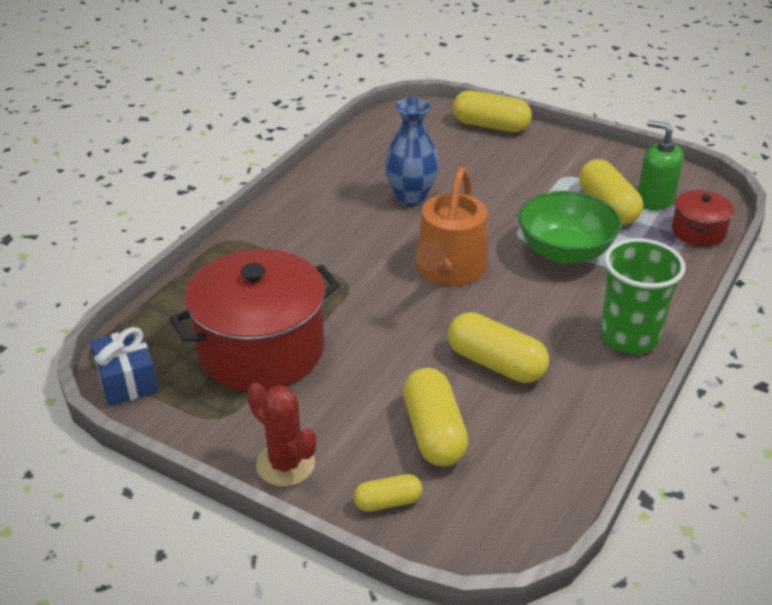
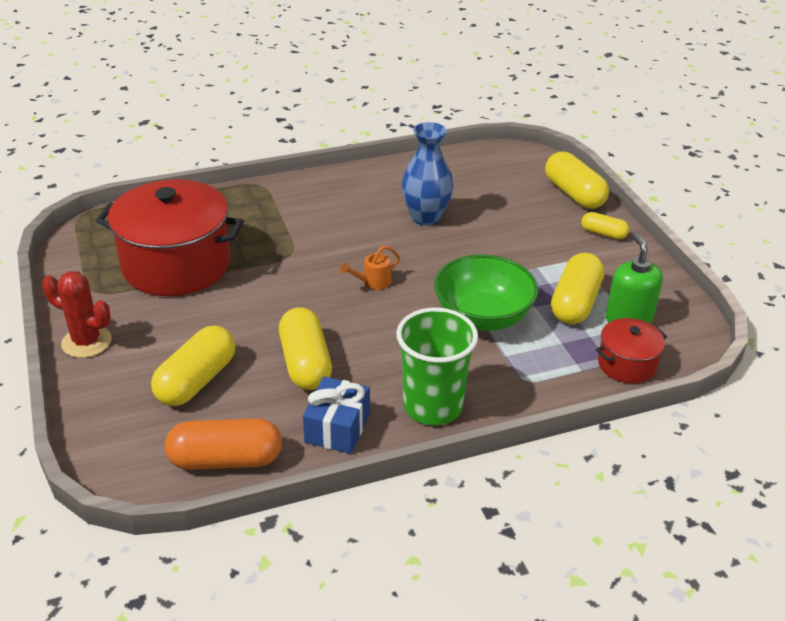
camera: 40 degrees right, 0 degrees up
blue gift [90,327,159,406] -> blue gift moved to [303,377,370,454]
red cactus [247,383,316,487] -> red cactus turned 60 degrees counterclockwise [42,271,112,358]
yellow capsule [354,474,423,512] -> yellow capsule moved to [581,212,629,240]
orange watering can [416,167,488,286] -> orange watering can [340,245,400,290], size x0.42
none -> orange capsule [165,418,282,470]

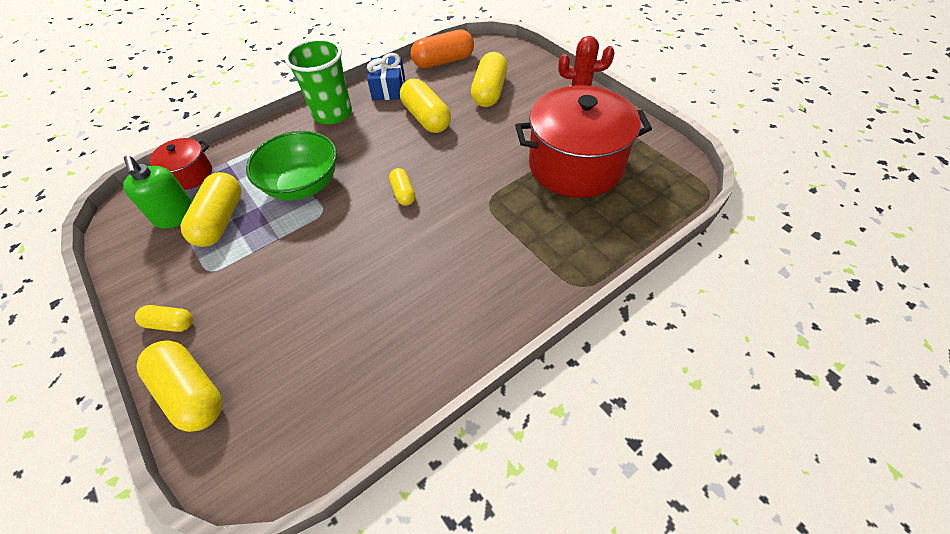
camera: 165 degrees right, 15 degrees up
orange watering can [340,245,400,290] -> yellow capsule [389,168,415,206]
blue vase [402,122,453,226] -> none

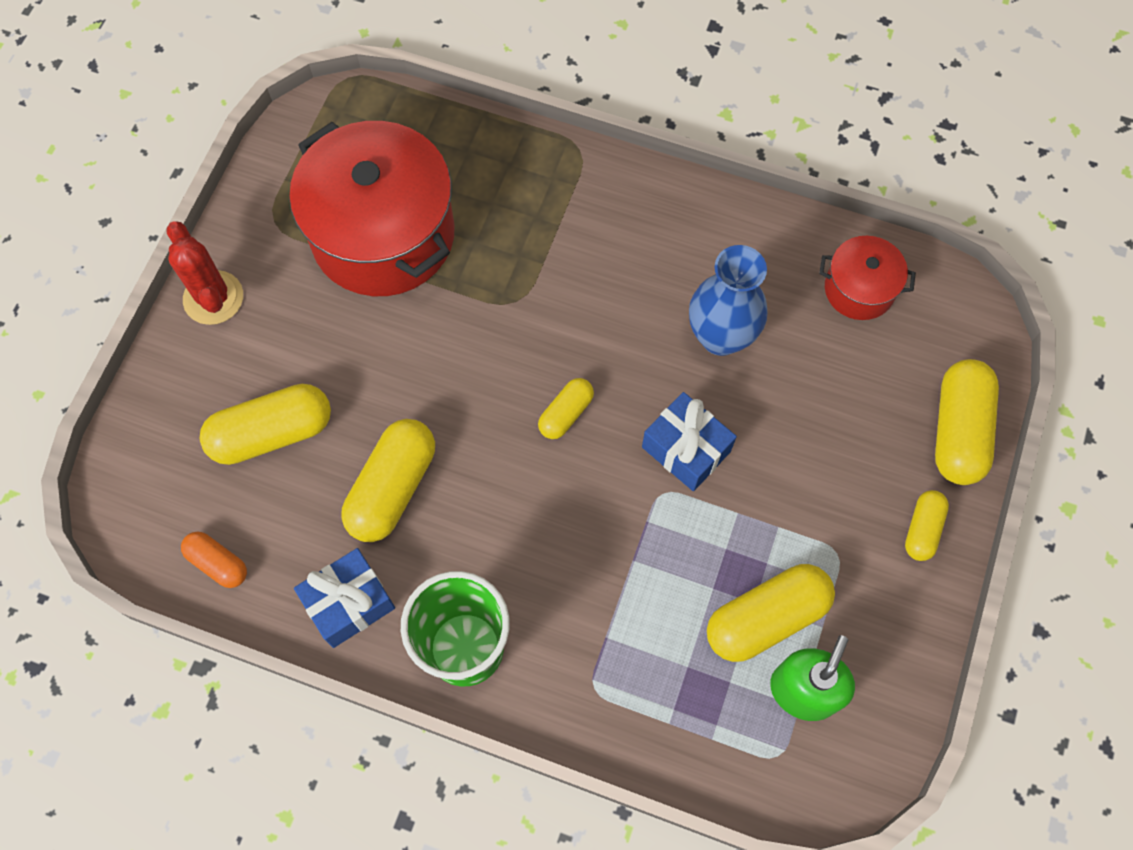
camera: 125 degrees left, 15 degrees up
yellow capsule [135,305,193,332] -> yellow capsule turned 45 degrees clockwise [905,490,949,561]
red pot [149,138,212,190] -> red pot moved to [819,236,916,320]
green bowl [246,131,337,201] -> none
orange capsule [411,29,474,68] -> orange capsule [181,531,247,588], size x0.56
none -> blue gift [642,392,737,491]
none -> blue vase [689,245,767,356]

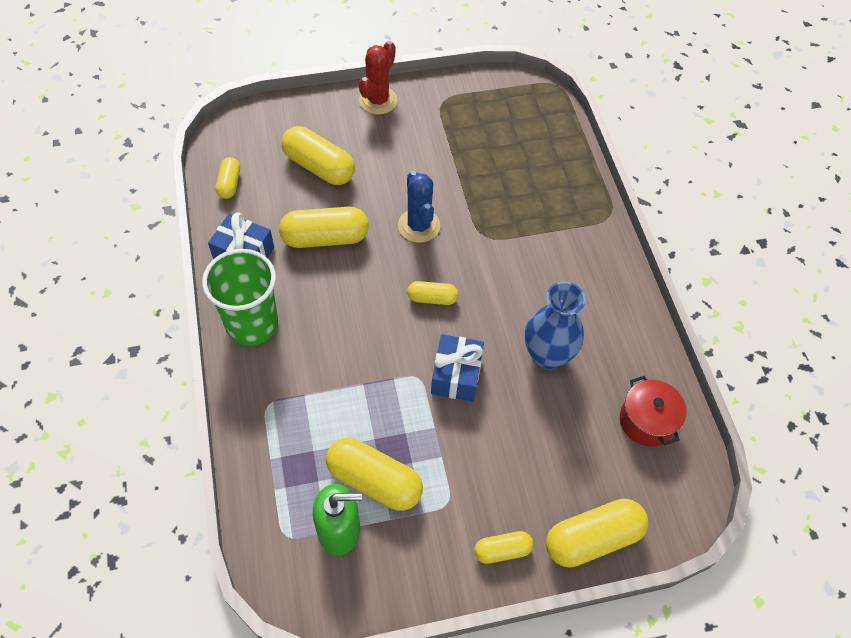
camera: 55 degrees right, 10 degrees down
orange capsule [181,531,247,588] -> yellow capsule [216,157,240,199]
red pot [289,121,455,296] -> none
none -> blue cactus [398,171,440,243]

